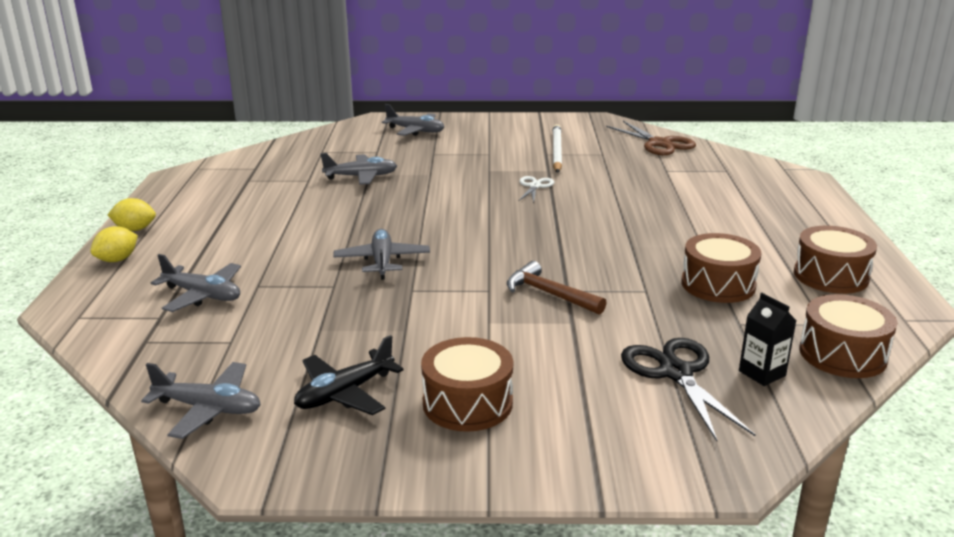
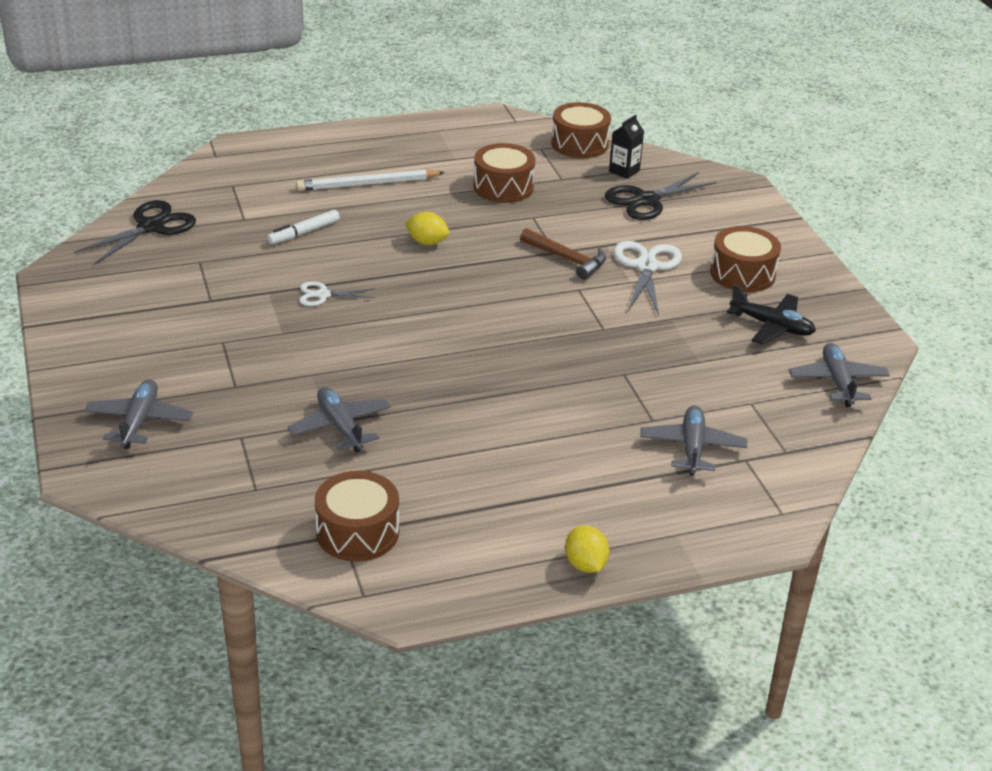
camera: 110 degrees left, 10 degrees up
yellow lemon [90,226,138,262] -> yellow lemon moved to [405,212,449,245]
grey plane [333,229,430,280] -> none
brown hammer [507,261,606,315] -> brown hammer turned 75 degrees counterclockwise [520,228,606,280]
white pencil [553,124,562,173] -> white pencil moved to [296,169,445,191]
brown scissors [606,121,696,155] -> black scissors [74,200,196,265]
brown drum [794,226,877,294] -> brown drum moved to [315,471,399,562]
none -> white marker [267,210,340,244]
none -> white scissors [614,241,682,315]

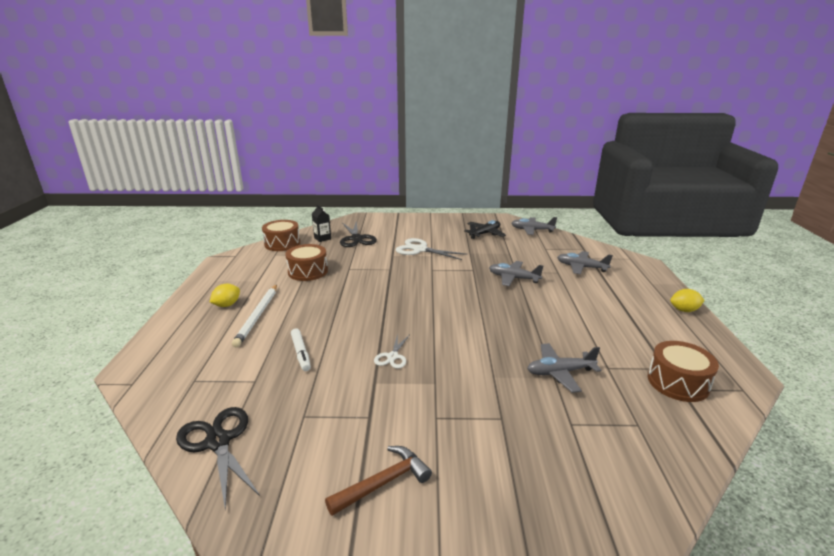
camera: 70 degrees left, 10 degrees down
grey plane [85,379,193,449] -> grey plane moved to [489,261,543,286]
yellow lemon [405,212,449,245] -> yellow lemon moved to [210,284,240,307]
brown hammer [520,228,606,280] -> brown hammer moved to [325,446,432,516]
brown drum [710,226,781,292] -> none

